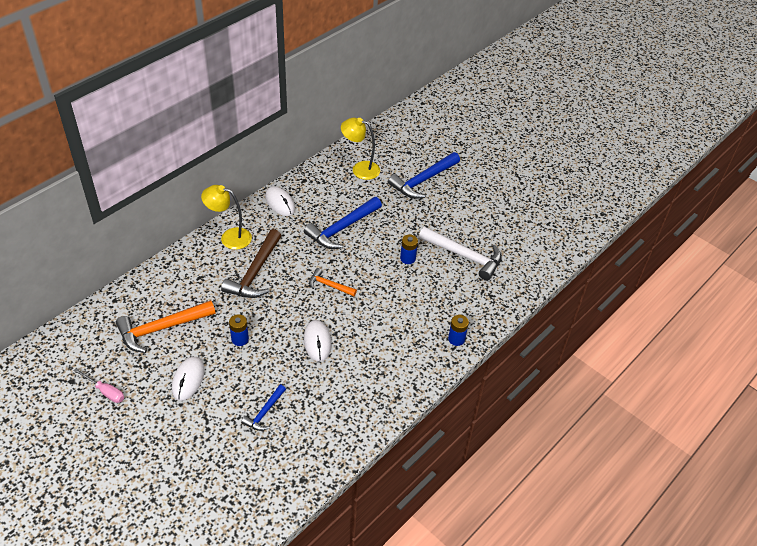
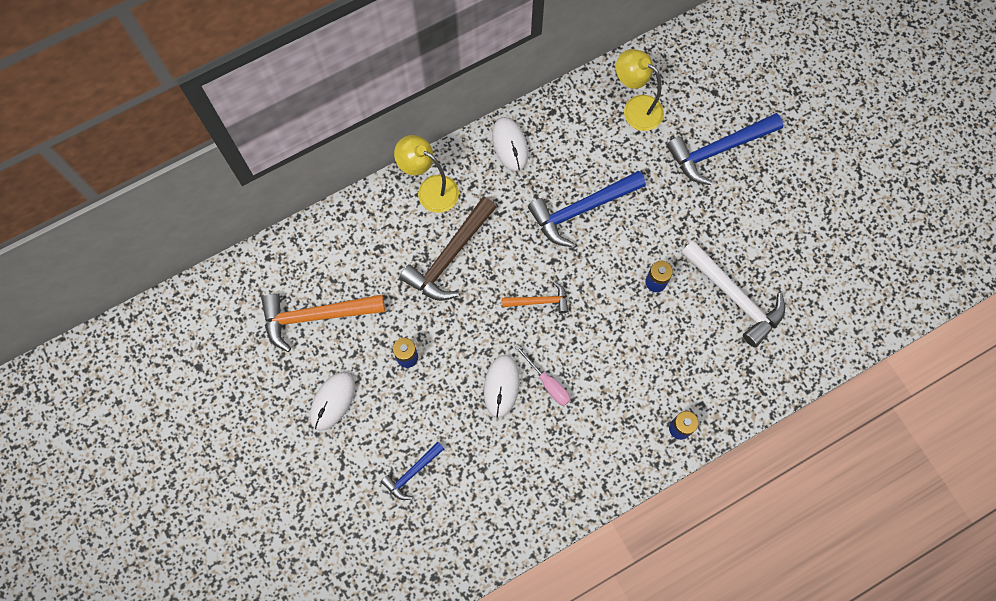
camera: 20 degrees right, 25 degrees up
pink screwdriver [74,368,124,403] -> pink screwdriver moved to [514,345,570,406]
orange hammer [309,268,357,296] -> orange hammer turned 135 degrees clockwise [502,281,568,313]

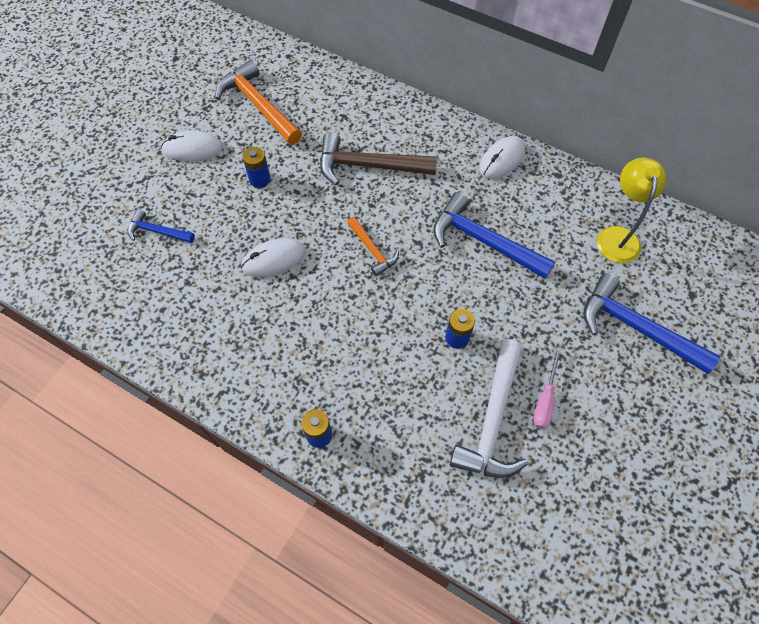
camera: 60 degrees right, 10 degrees down
yellow lamp [394,135,459,213] -> none
pink screwdriver [514,345,570,406] -> pink screwdriver moved to [533,347,562,429]

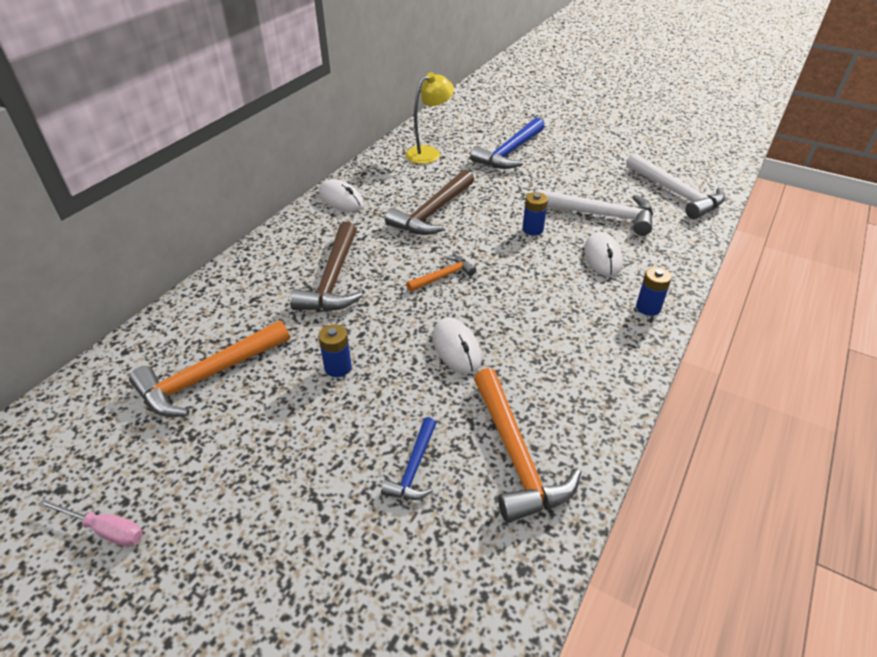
camera: 90 degrees left, 20 degrees down
white mouse [161,131,223,162] -> white mouse moved to [584,232,623,277]
blue hammer [433,192,555,279] -> brown hammer [385,169,474,235]
pink screwdriver [533,347,562,429] -> pink screwdriver moved to [38,499,143,547]
yellow lamp [597,158,666,263] -> yellow lamp turned 135 degrees clockwise [405,72,454,164]
none -> orange hammer [474,368,581,523]
none -> white hammer [626,153,725,219]

